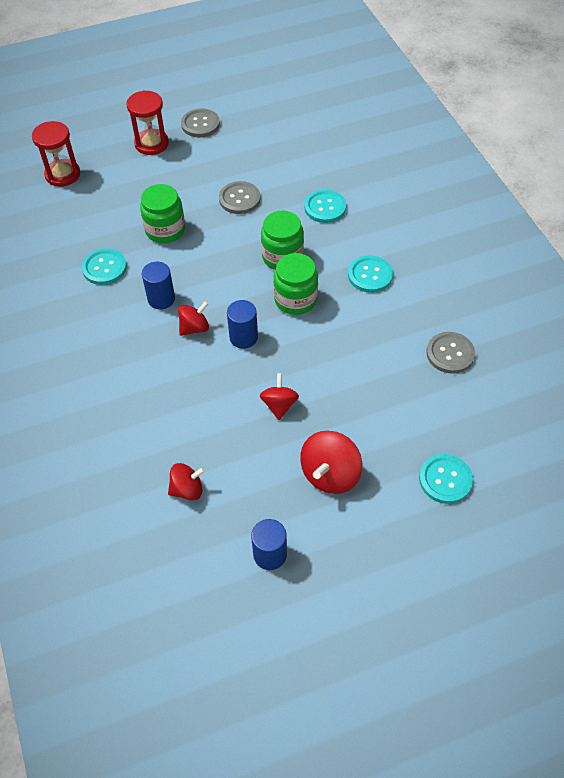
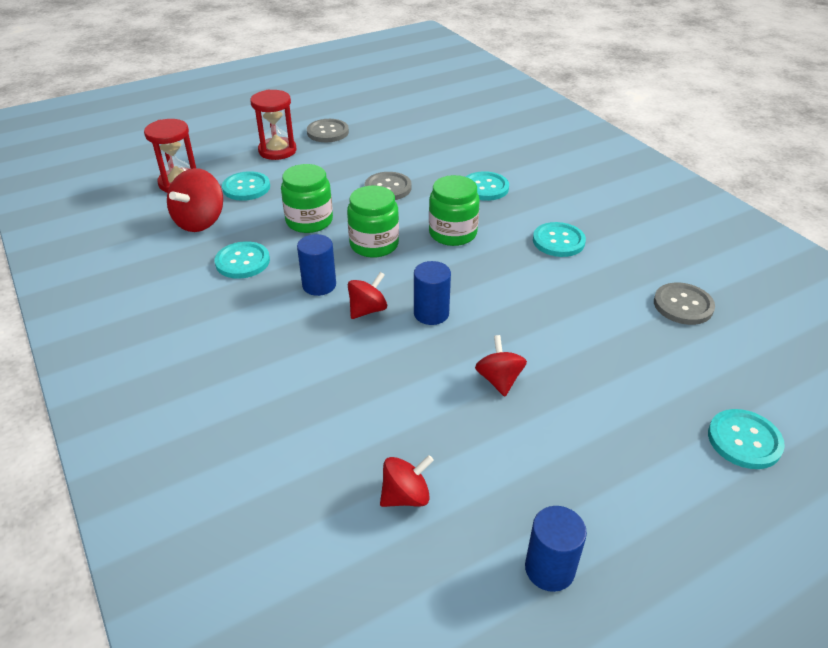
camera: 10 degrees left, 15 degrees down
green jar [274,253,318,315] -> green jar moved to [347,186,399,258]
red spinning top [300,431,362,494] -> red spinning top moved to [167,168,223,232]
none -> turquoise button [222,171,270,201]

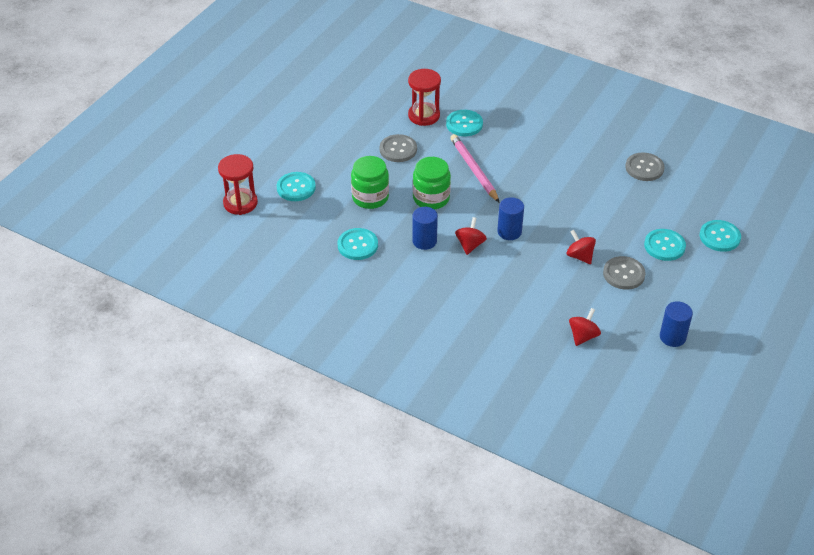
camera: 30 degrees left, 5 degrees up
red spinning top [167,168,223,232] -> none
red hourglass [250,90,297,160] -> red hourglass moved to [408,69,441,126]
grey button [307,119,349,142] -> grey button moved to [603,256,646,290]
green jar [429,175,480,246] -> pink pencil [450,134,499,202]
turquoise button [533,222,586,257] -> turquoise button moved to [644,229,686,261]

